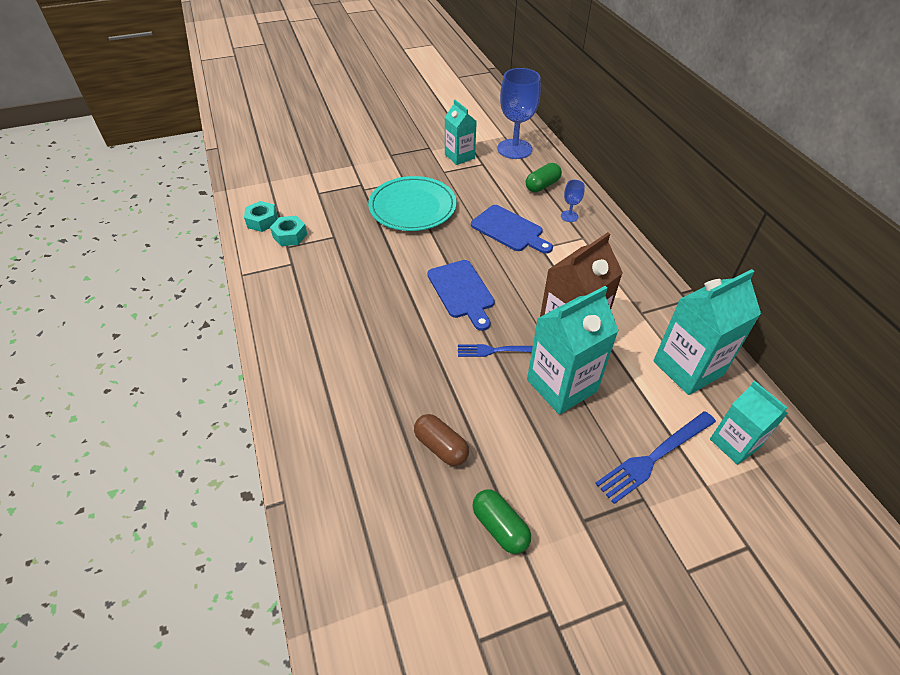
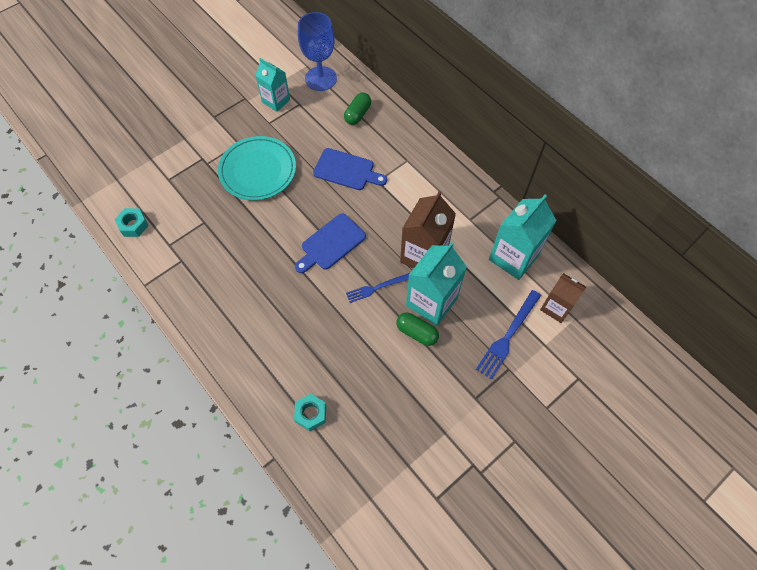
camera: 20 degrees left, 15 degrees up
turquoise nut [270,216,307,246] -> turquoise nut moved to [294,394,326,431]
brown capsule [414,414,469,466] -> none
blue cutting board [427,260,495,331] -> blue cutting board turned 90 degrees clockwise [295,213,366,273]
green capsule [472,489,531,554] -> green capsule moved to [396,313,439,346]
blue goblet [561,180,585,222] -> none
turquoise carton [710,381,788,465] -> brown carton [540,273,586,323]

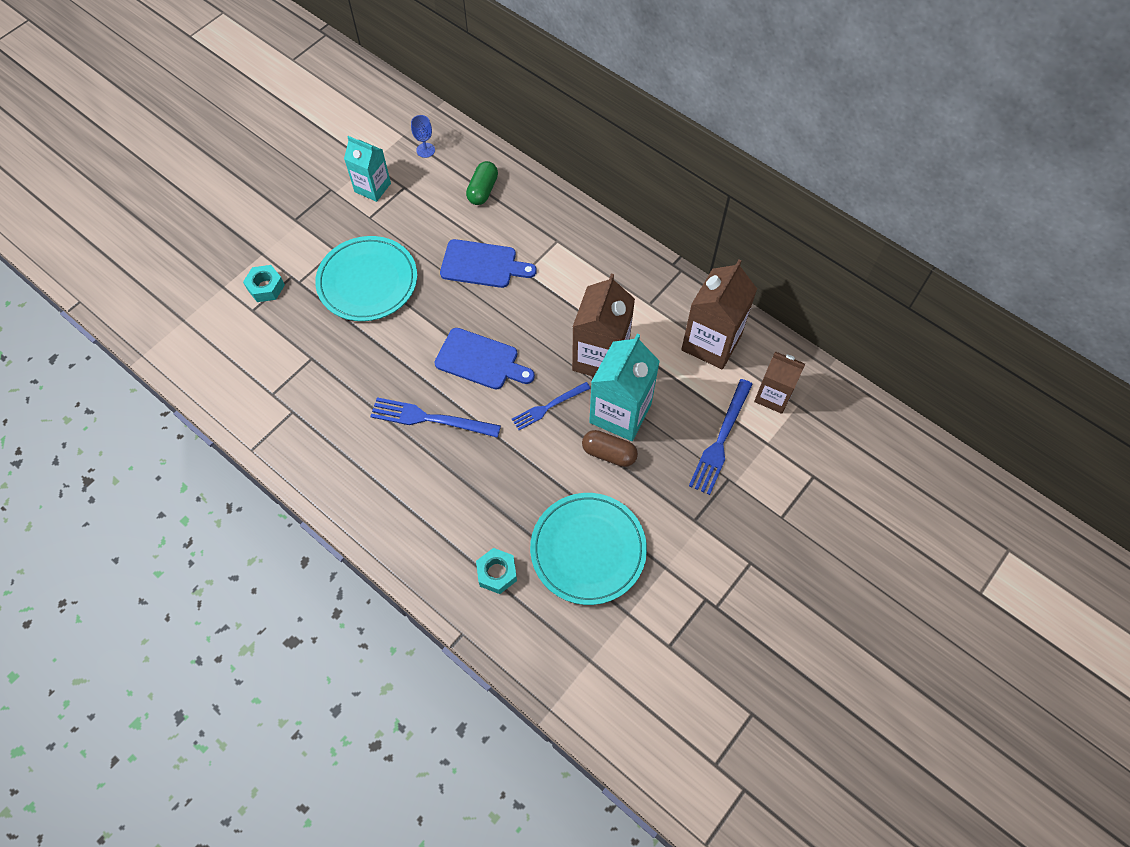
camera: 10 degrees left, 0 degrees up
turquoise nut [115,208,149,237] -> turquoise nut moved to [243,265,285,302]
blue cutting board [295,213,366,273] -> blue cutting board turned 105 degrees counterclockwise [434,328,535,390]
blue goblet [298,12,337,91] -> blue goblet [411,115,435,158], size x0.45
green capsule [396,313,439,346] -> brown capsule [582,430,638,467]
turquoise carton [489,195,557,280] -> brown carton [681,259,757,369]
none -> blue fork [370,397,501,438]
none -> turquoise plate [530,493,647,605]

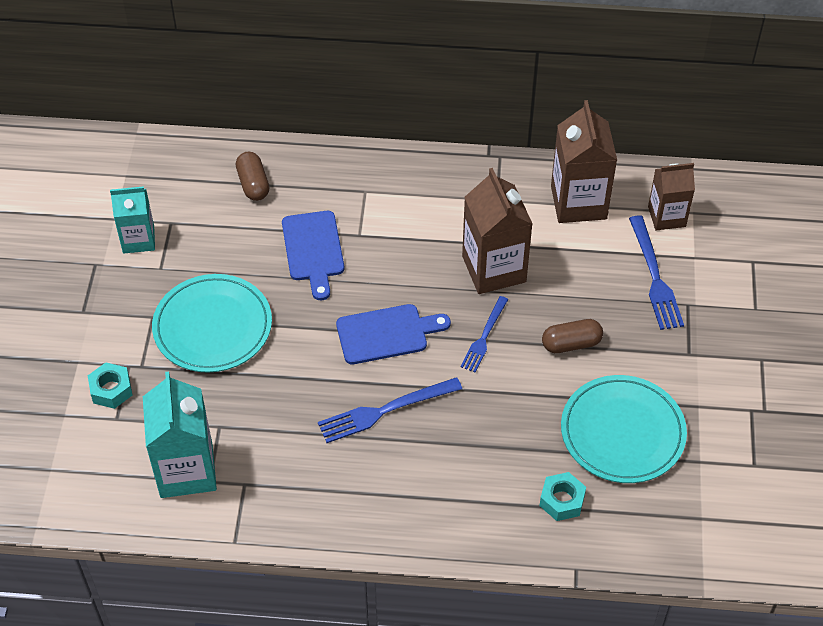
camera: 35 degrees left, 10 degrees down
blue goblet [411,115,435,158] -> none
blue cutting board [440,239,537,288] -> blue cutting board turned 105 degrees clockwise [282,211,344,300]
green capsule [466,161,498,205] -> brown capsule [236,152,270,201]
turquoise carton [589,334,660,441] -> turquoise carton moved to [143,371,217,498]

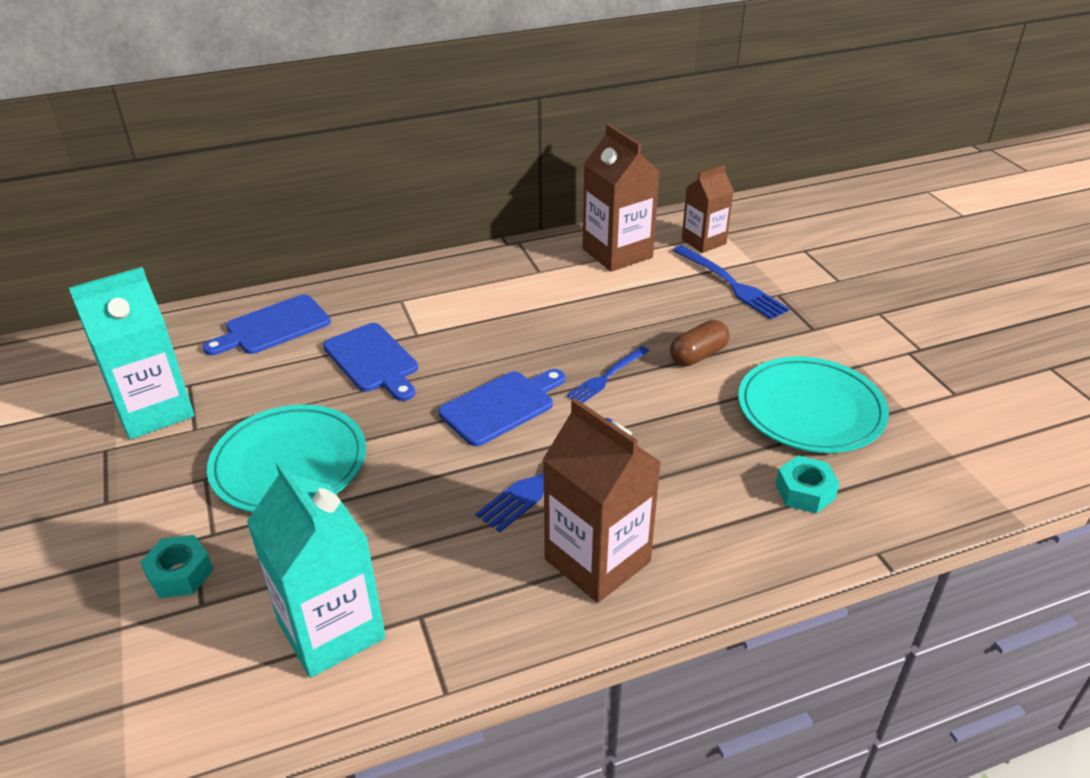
camera: 25 degrees left, 15 degrees down
turquoise carton [110,186,155,254] -> turquoise carton [69,267,194,439], size x1.57
brown capsule [236,152,270,201] -> blue cutting board [203,294,331,355]
blue fork [460,296,508,373] -> blue fork turned 45 degrees clockwise [567,346,650,403]
brown carton [462,168,533,294] -> brown carton moved to [543,398,661,603]

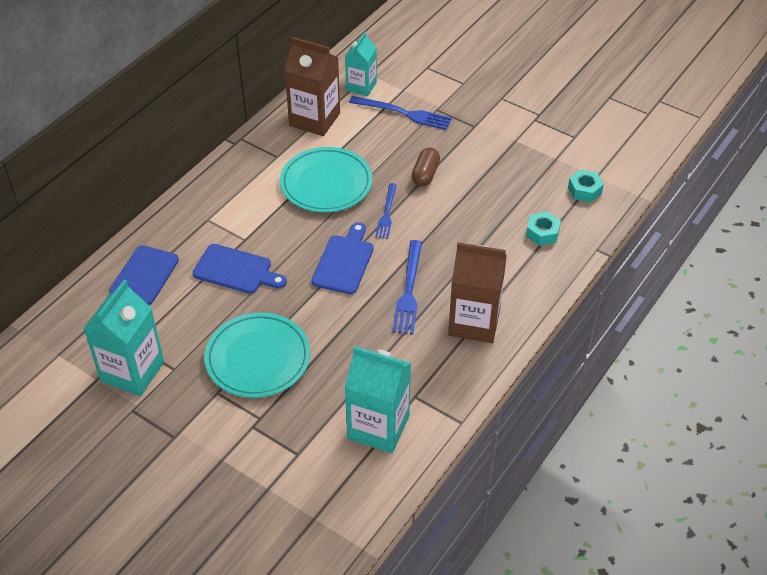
camera: 35 degrees left, 10 degrees up
turquoise nut [140,535,213,598] -> turquoise nut moved to [568,170,604,202]
brown carton [682,165,734,253] -> turquoise carton [345,32,377,96]
turquoise plate [738,356,889,453] -> turquoise plate moved to [280,147,373,213]

